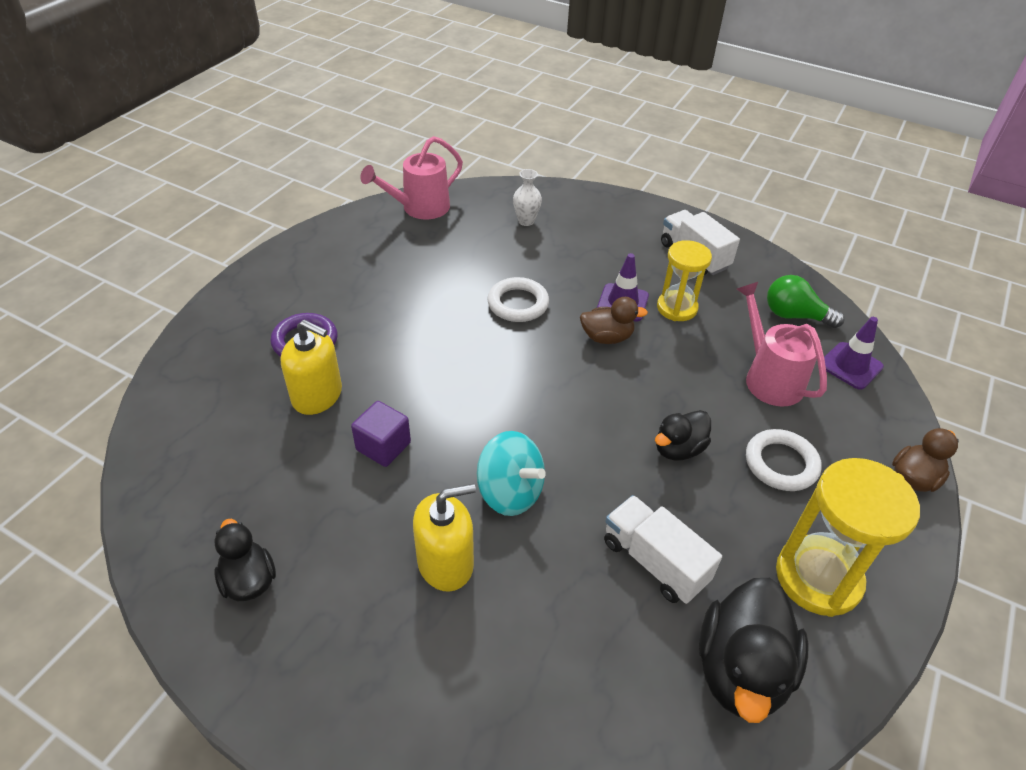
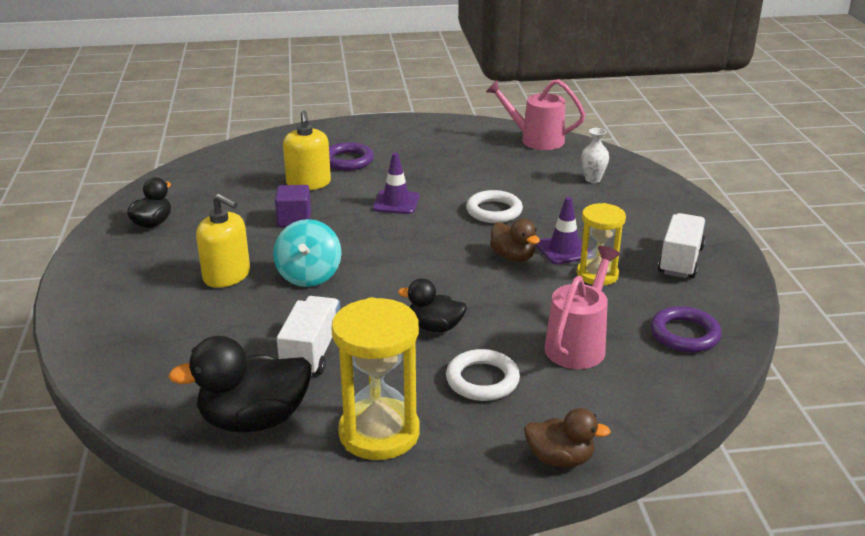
camera: 55 degrees right, 15 degrees down
green light bulb [767,275,845,328] -> purple ring [651,306,721,353]
purple traffic cone [824,317,884,390] -> purple traffic cone moved to [373,153,419,214]

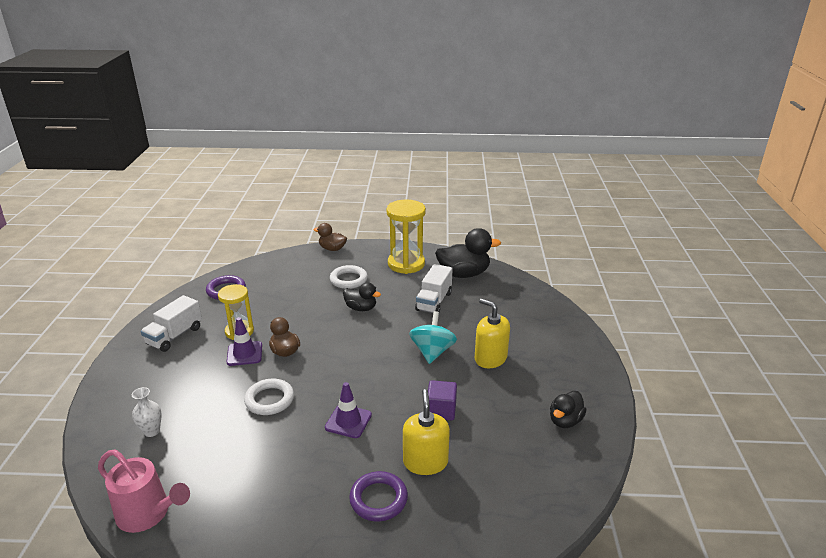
camera: 170 degrees left, 0 degrees up
pink watering can [544,246,620,369] -> none

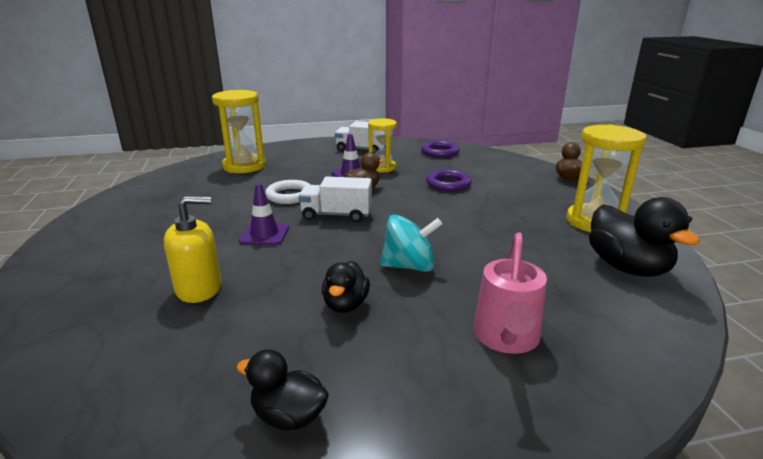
camera: 75 degrees right, 5 degrees down
pink watering can [98,449,190,533] -> pink watering can moved to [473,232,547,354]
white vase [132,387,162,437] -> yellow hourglass [212,90,266,173]
white ring [330,265,368,289] -> none
black duck [343,282,381,311] -> black duck moved to [322,261,370,313]
purple ring [349,471,408,521] -> purple ring moved to [426,169,472,191]
white truck [415,264,453,313] -> white truck moved to [299,176,372,222]
purple cube [428,380,457,420] -> none
yellow soap dispenser [475,298,510,368] -> none

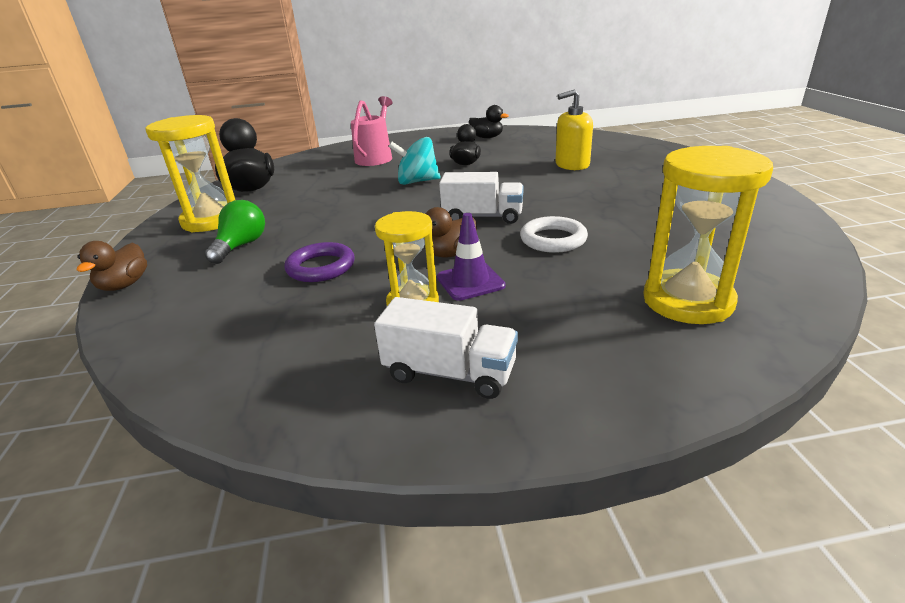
camera: 175 degrees left, 5 degrees up
purple traffic cone [239,183,289,245] -> none
purple ring [421,140,459,158] -> none
none -> green light bulb [205,200,265,264]

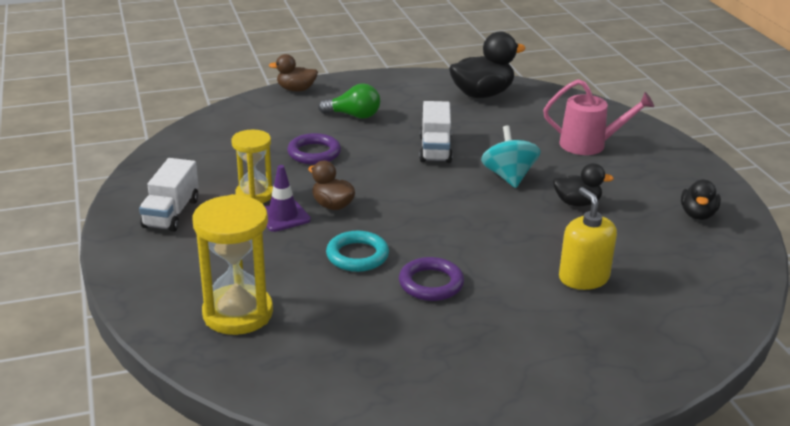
camera: 80 degrees right, 0 degrees up
yellow hourglass [145,115,235,232] -> none
white truck [439,172,524,224] -> white truck moved to [419,101,453,163]
white ring [520,216,588,253] -> turquoise ring [326,231,389,272]
none -> purple ring [399,257,464,301]

